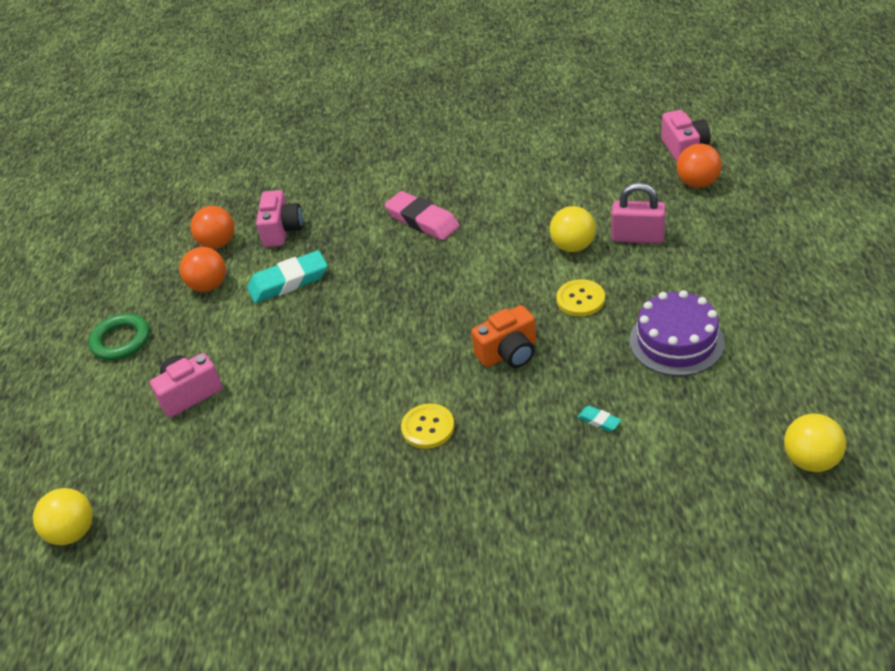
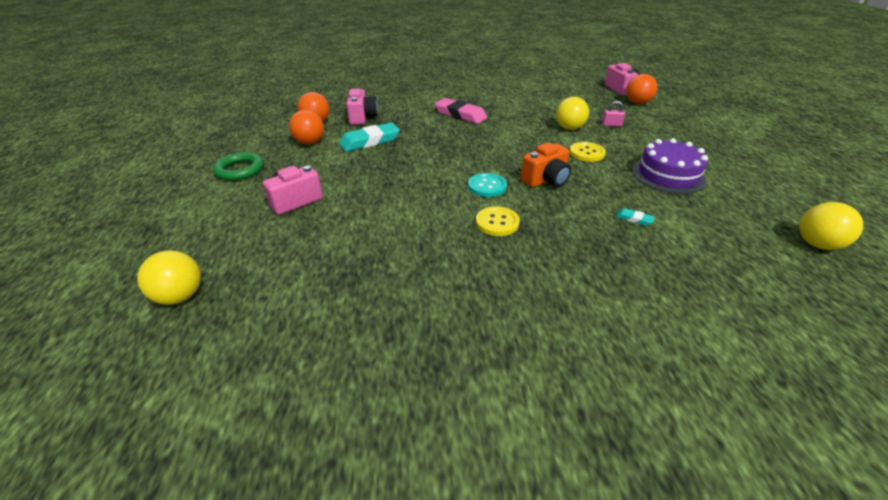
camera: 10 degrees left, 5 degrees down
pink padlock [611,183,666,244] -> pink padlock [602,101,625,127], size x0.54
none -> turquoise button [468,173,507,197]

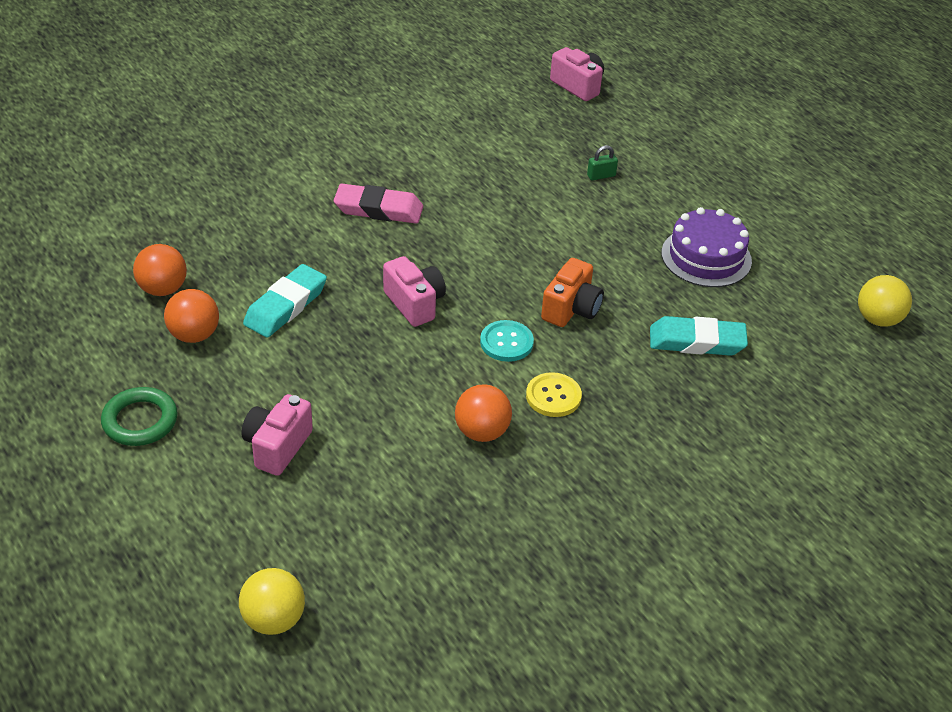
camera: 30 degrees left, 5 degrees up
pink camera [346,89,378,125] -> pink camera moved to [383,256,446,327]
yellow ball [556,97,589,130] -> none
yellow button [569,142,606,162] -> none
pink padlock [602,101,625,127] -> green padlock [587,145,618,181]
turquoise eraser [616,208,655,226] -> turquoise eraser [650,316,748,356], size x2.26
orange ball [626,74,657,104] -> orange ball moved to [455,384,512,442]

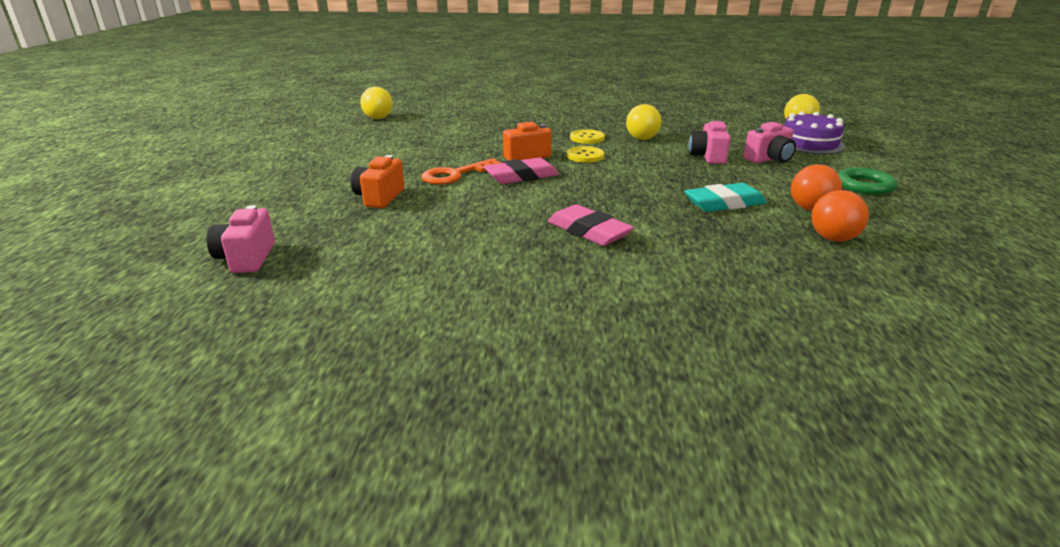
camera: 140 degrees left, 15 degrees down
pink camera [383,256,446,327] -> pink camera moved to [689,120,731,164]
orange ball [455,384,512,442] -> yellow ball [626,104,661,140]
turquoise button [480,320,534,362] -> yellow button [567,146,604,163]
green padlock [587,145,618,181] -> orange camera [351,155,404,208]
turquoise eraser [650,316,748,356] -> none
purple cake [662,207,752,287] -> purple cake moved to [785,111,845,154]
none -> orange key [421,158,501,185]
none -> pink eraser [484,157,559,184]

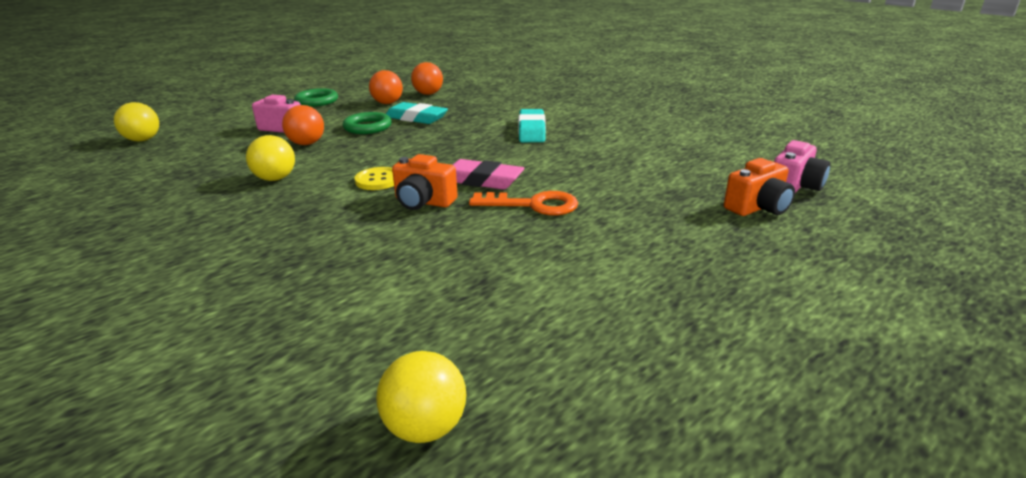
camera: 135 degrees left, 0 degrees up
orange camera [351,155,404,208] -> orange camera moved to [724,158,795,216]
pink eraser [548,204,634,246] -> turquoise eraser [518,109,546,142]
yellow button [570,129,605,144] -> none
pink camera [689,120,731,164] -> orange ball [282,105,324,145]
purple cake [785,111,845,154] -> none
none -> green ring [343,112,392,134]

